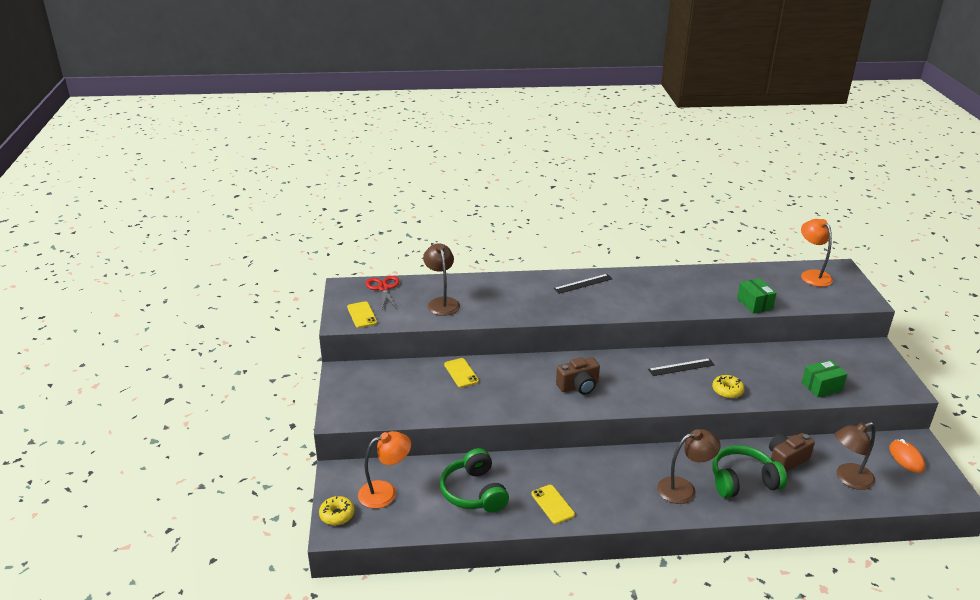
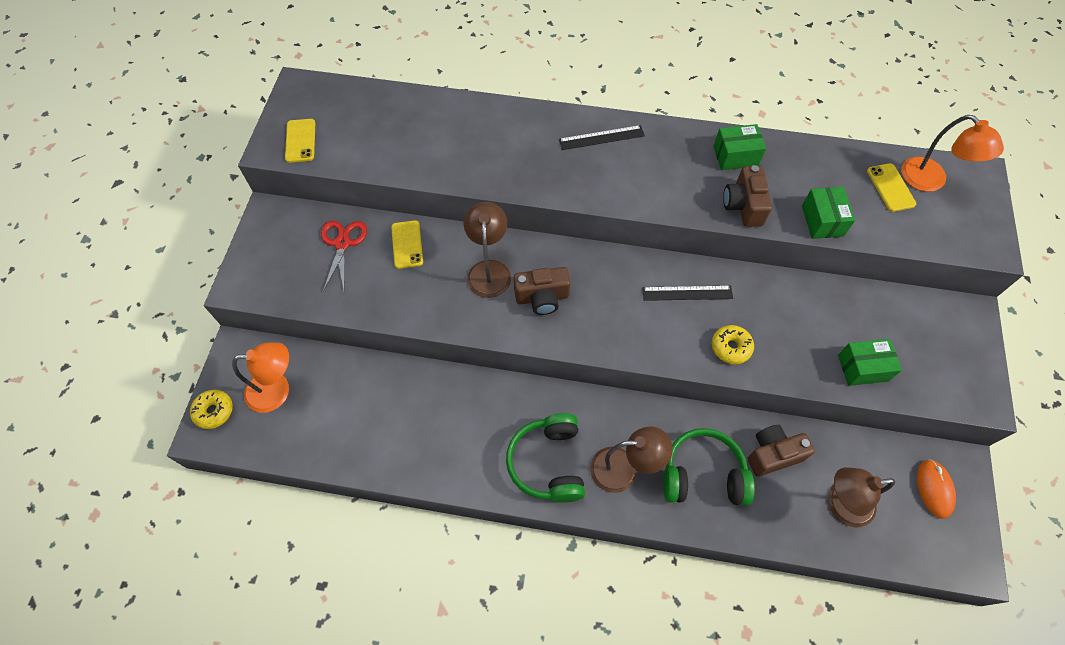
camera: 15 degrees right, 30 degrees up
red scissors [366,276,399,309] -> red scissors moved to [321,221,367,291]
brown lamp [423,243,460,316] -> brown lamp moved to [464,202,511,298]
green headphones [440,448,509,512] -> green headphones moved to [506,413,585,503]
yellow phone [531,485,575,524] -> yellow phone moved to [867,163,916,212]
orange lamp [801,219,833,287] -> orange lamp turned 150 degrees clockwise [901,115,1004,192]
none -> green box [713,124,766,170]
none -> brown camera [723,165,772,227]

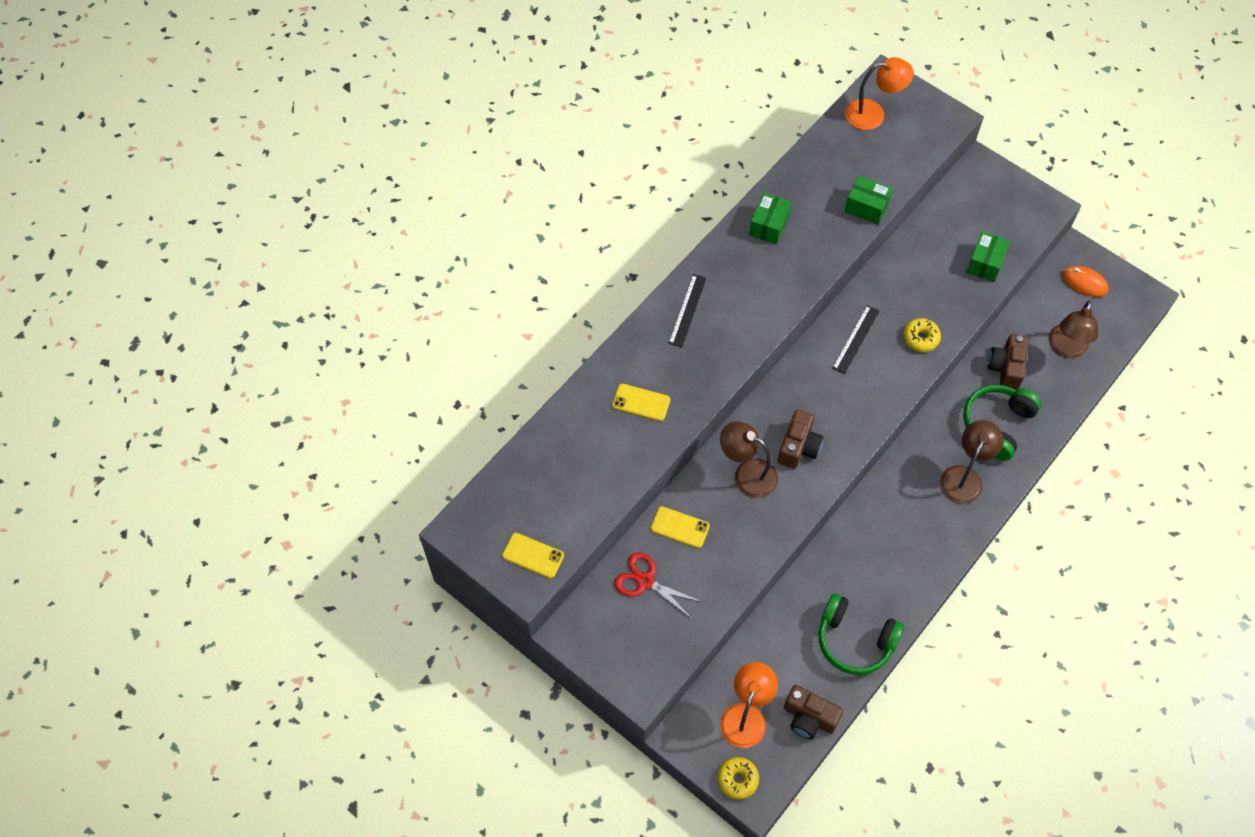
camera: 60 degrees left, 0 degrees up
green headphones [506,413,585,503] -> green headphones moved to [819,593,904,675]
brown camera [723,165,772,227] -> brown camera moved to [784,685,843,739]
yellow phone [867,163,916,212] -> yellow phone moved to [612,384,670,421]

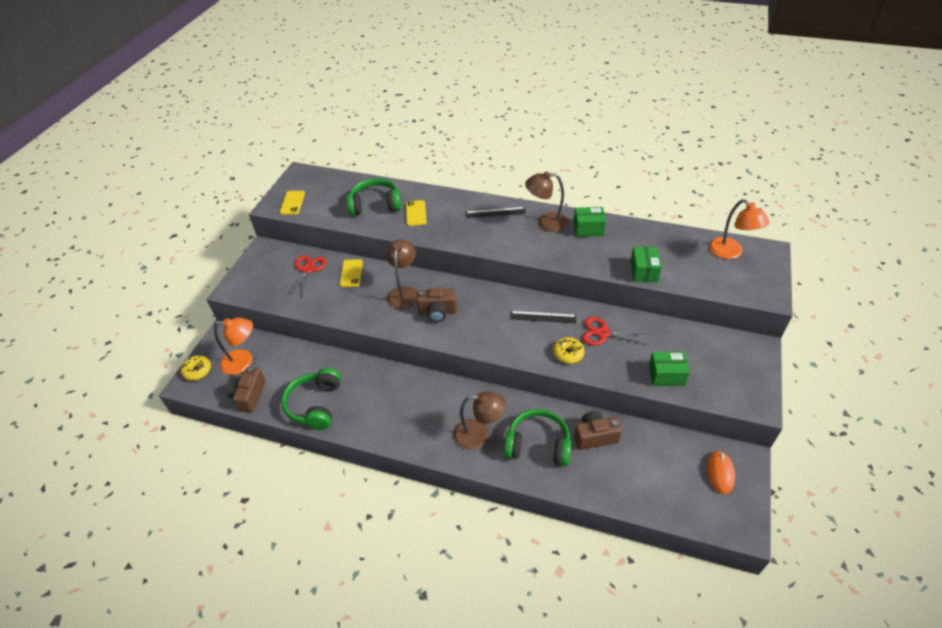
camera: 70 degrees right, 15 degrees down
brown lamp [1048,300,1098,358] -> brown lamp moved to [525,171,569,232]
none -> green headphones [347,178,401,216]
none -> red scissors [582,317,650,345]

